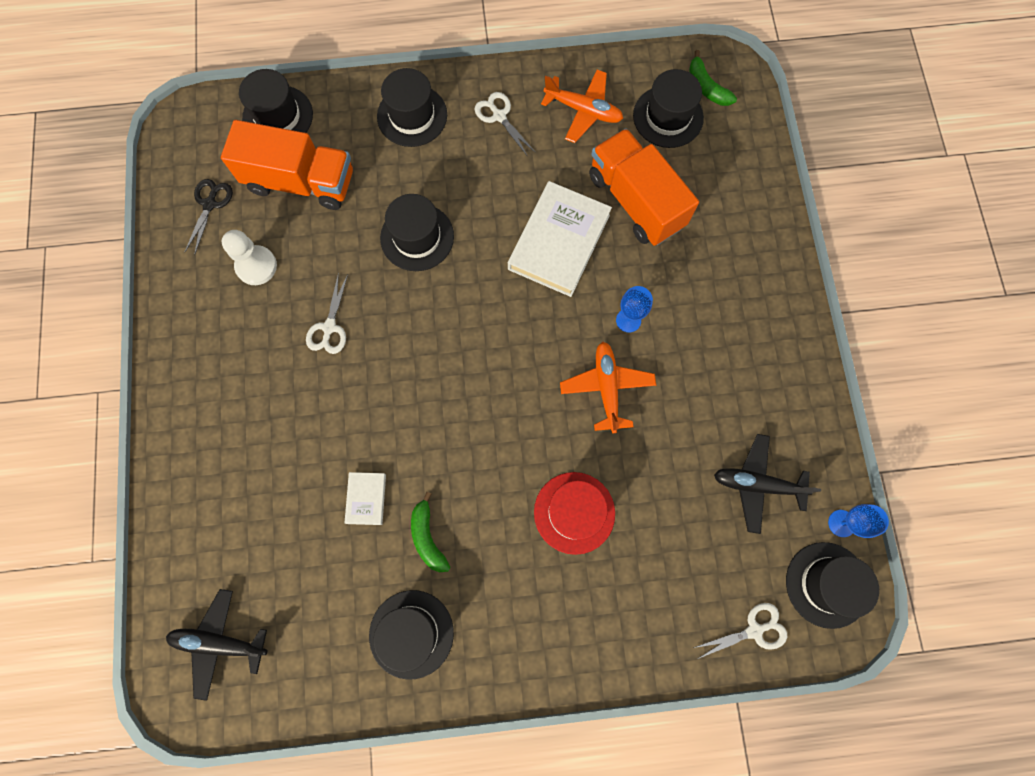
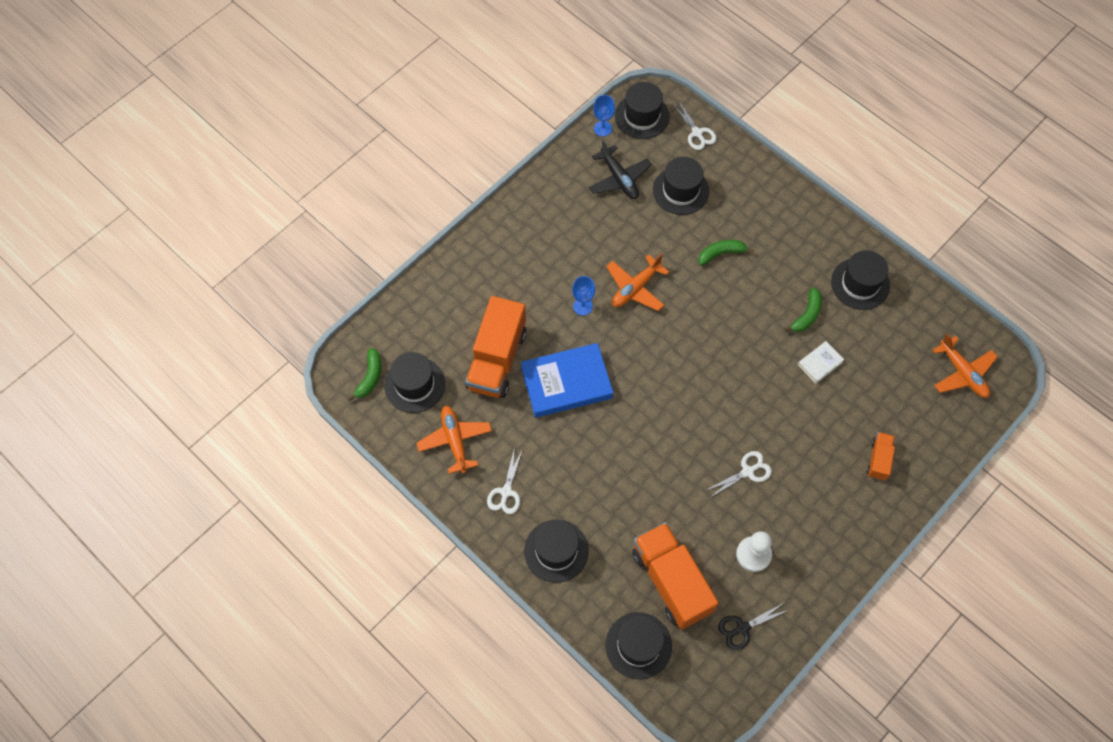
camera: 130 degrees left, 10 degrees down
black plane [166,589,268,701] -> orange plane [933,333,998,398]
black hat [380,194,454,271] -> black hat moved to [653,157,709,215]
white book [508,181,612,297] -> blue book [521,343,613,418]
red hat [534,472,615,555] -> green banana [698,240,754,266]
white scissors [693,603,787,659] -> white scissors turned 150 degrees counterclockwise [673,100,717,150]
none -> orange truck [867,432,895,480]

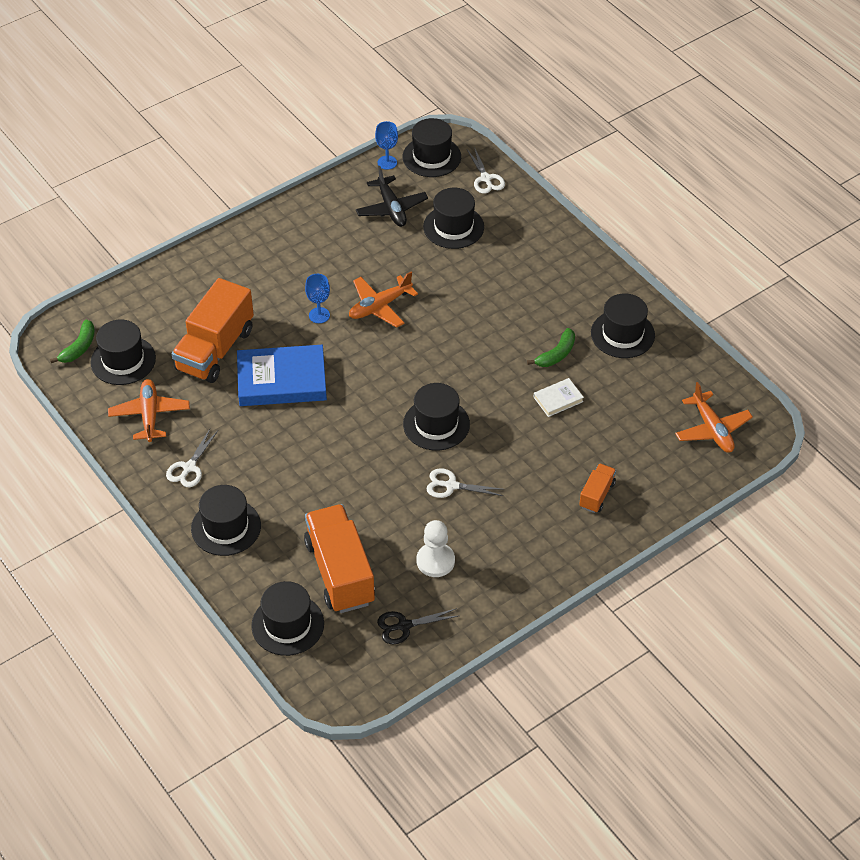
camera: 10 degrees right, 15 degrees down
green banana [698,240,754,266] -> none
white scissors [707,451,772,497] -> white scissors turned 150 degrees counterclockwise [426,468,505,498]
none -> black hat [403,383,470,451]

